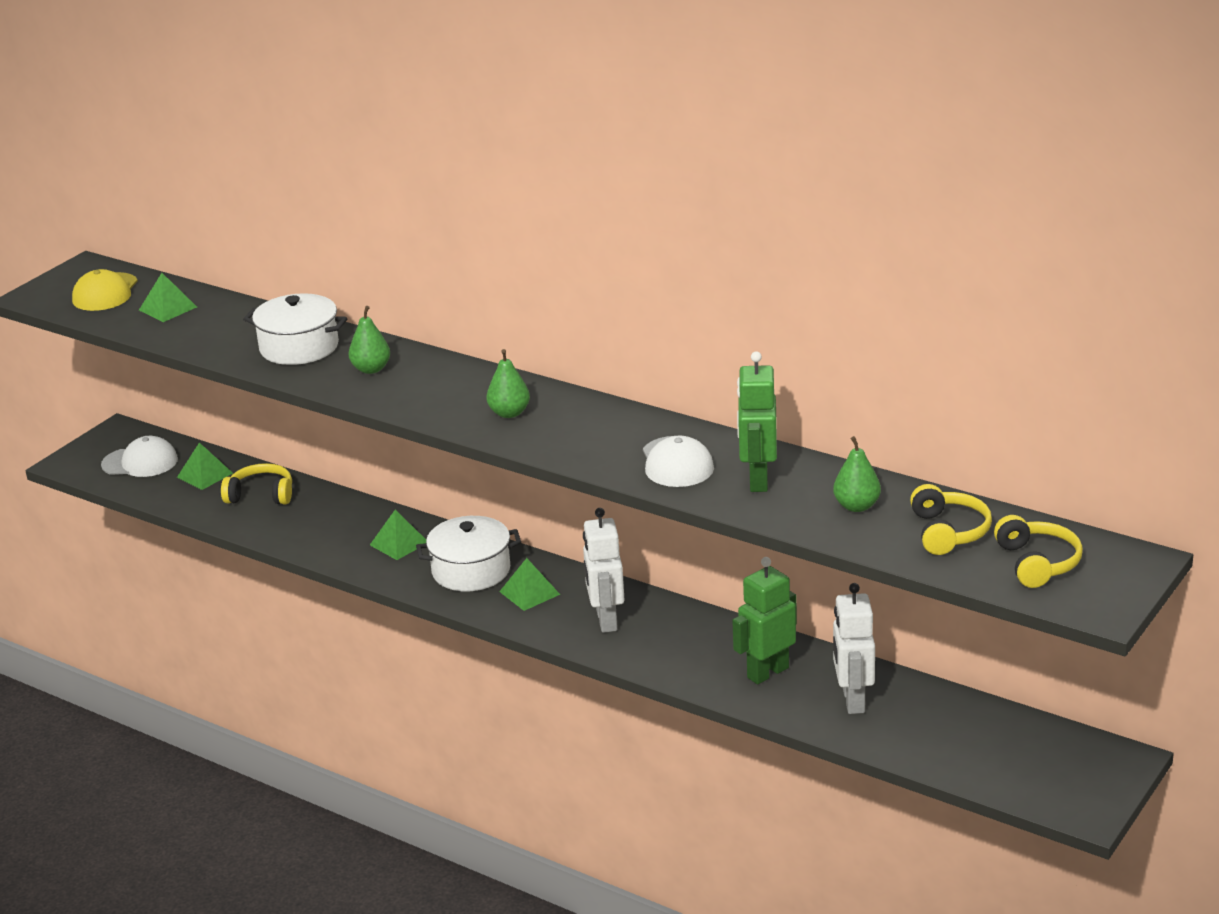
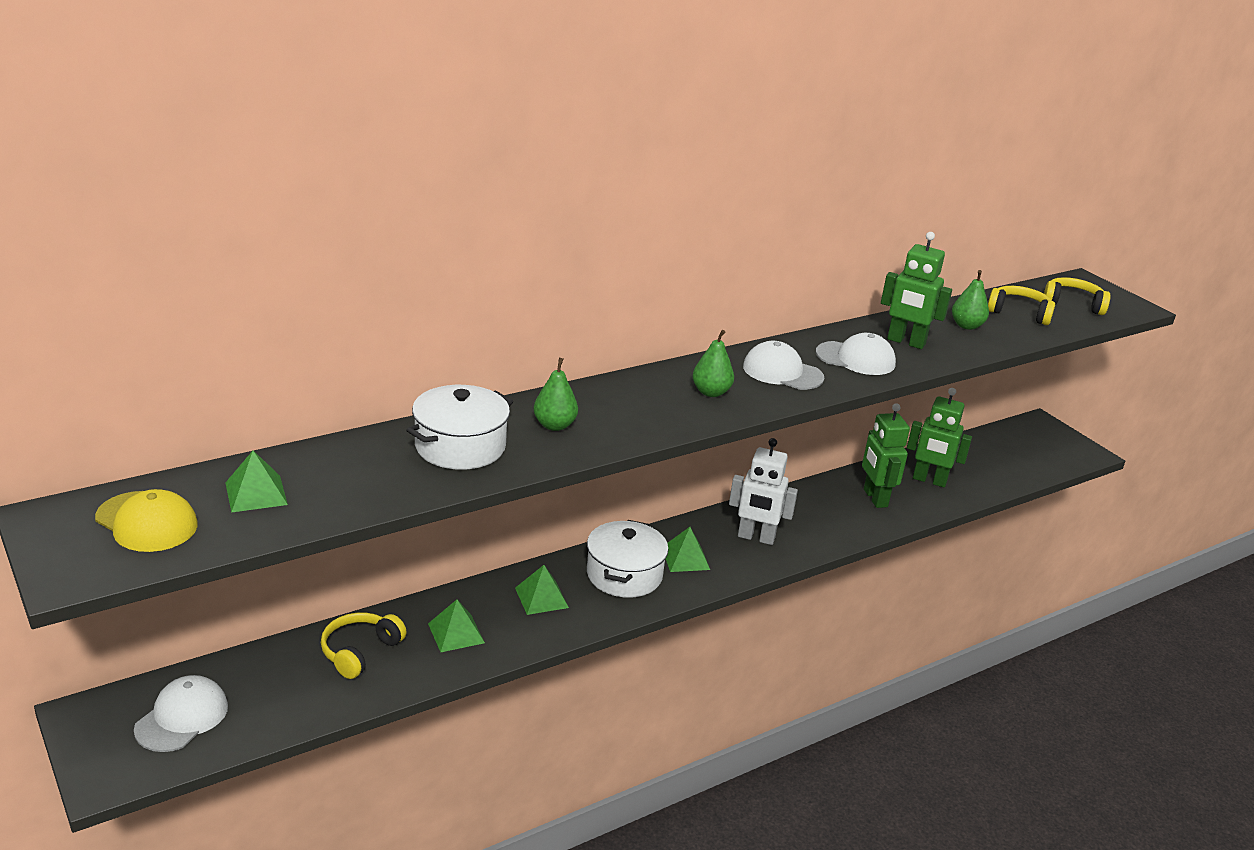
camera: 70 degrees left, 0 degrees up
green pyramid [177,442,233,490] -> green pyramid moved to [428,600,485,652]
white robot [833,583,875,714] -> green robot [907,388,972,488]
none -> white cap [743,341,824,390]

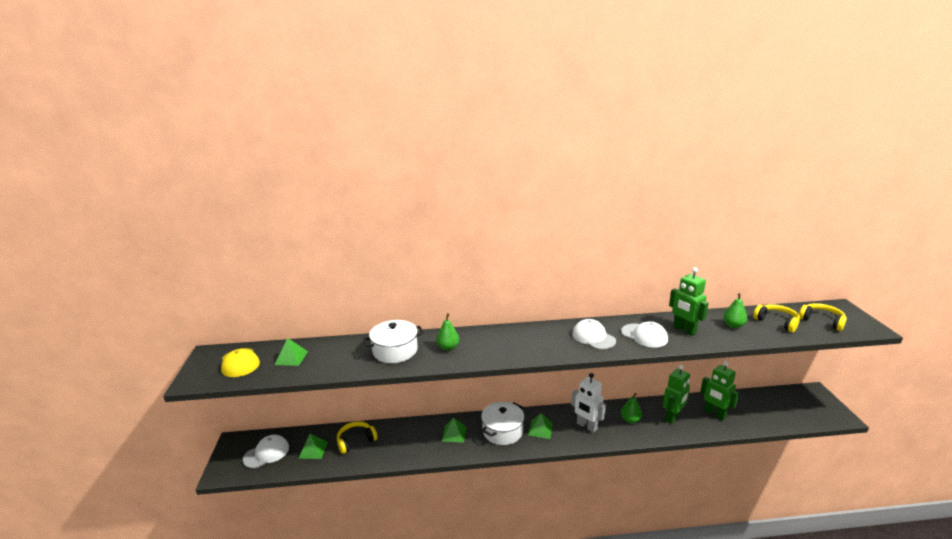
camera: 30 degrees right, 5 degrees down
green pyramid [428,600,485,652] -> green pyramid moved to [298,434,328,459]
green pear [692,330,734,397] -> green pear moved to [621,393,642,423]
green robot [862,403,910,508] -> green robot turned 150 degrees counterclockwise [663,365,690,424]

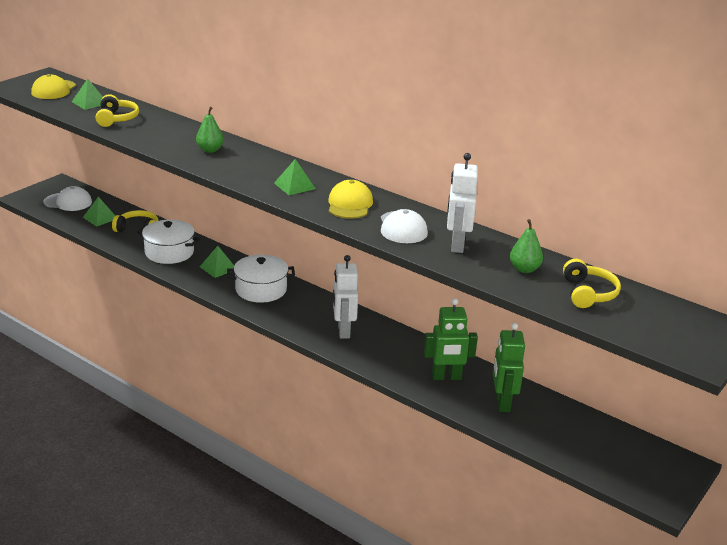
camera: 40 degrees right, 5 degrees up
white pot [363,320,424,363] -> white pot moved to [137,219,200,264]
green pyramid [528,413,553,439] -> green pyramid moved to [274,159,316,195]
white cap [572,319,616,349] -> yellow cap [329,180,373,219]
green pear [621,393,642,423] -> none
green robot [669,267,709,336] -> white robot [447,153,478,253]
yellow headphones [799,303,847,331] -> yellow headphones moved to [96,94,139,127]

